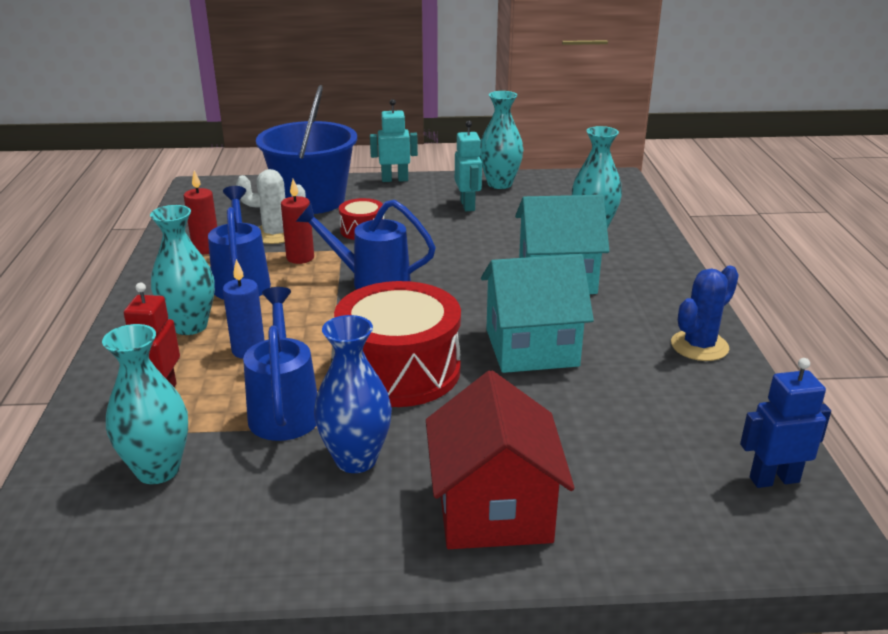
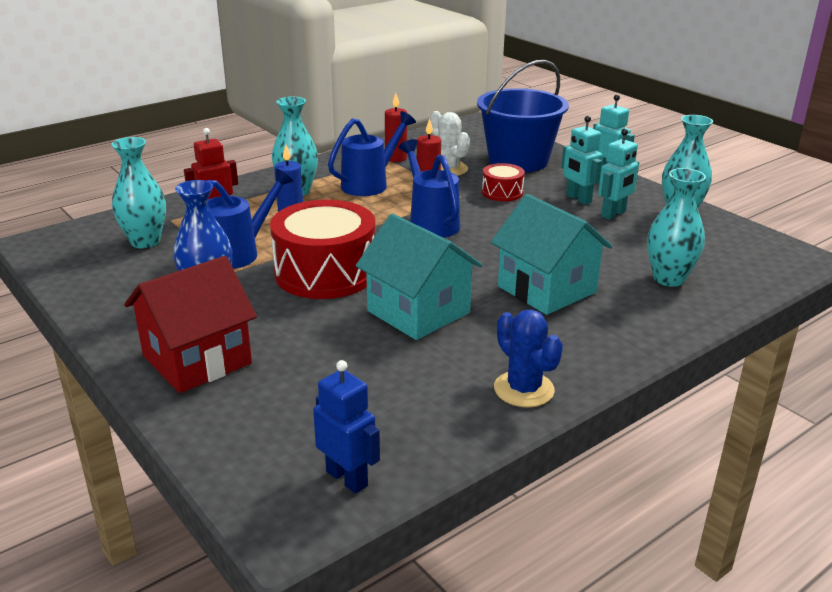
camera: 55 degrees right, 0 degrees up
blue cactus [671,265,739,361] -> blue cactus turned 45 degrees clockwise [494,309,563,408]
none -> turquoise robot [561,116,603,205]

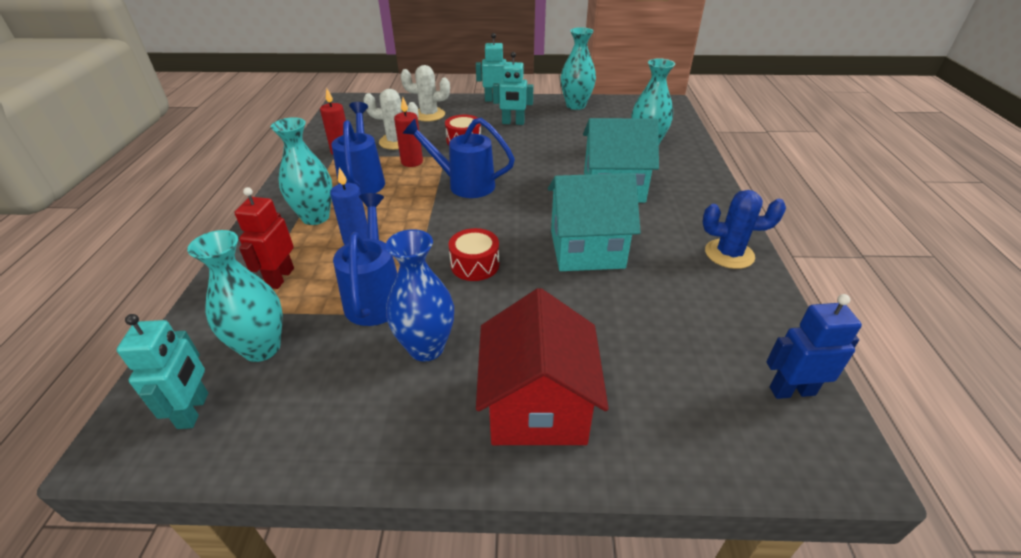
camera: 50 degrees left, 10 degrees up
red drum [270,200,375,299] -> red drum [449,228,500,281], size x0.49
blue bucket [477,60,569,172] -> white cactus [401,65,450,122]
turquoise robot [598,129,639,220] -> turquoise robot moved to [117,314,208,429]

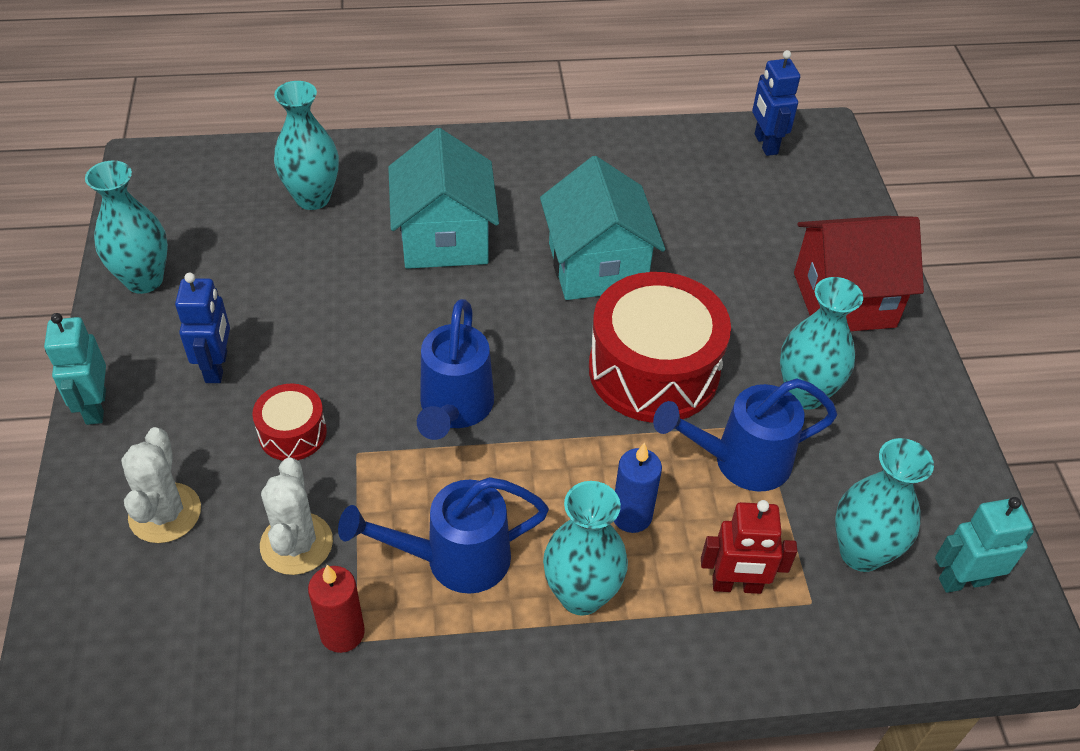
camera: 100 degrees left, 10 degrees up
blue vase [386,229,454,361] -> turquoise vase [780,277,863,409]
red candle [394,98,423,167] -> none
red drum [449,228,500,281] -> red drum [589,272,731,423], size x2.06
turquoise robot [493,52,534,125] -> blue robot [175,273,230,383]
blue cactus [702,190,786,269] -> none

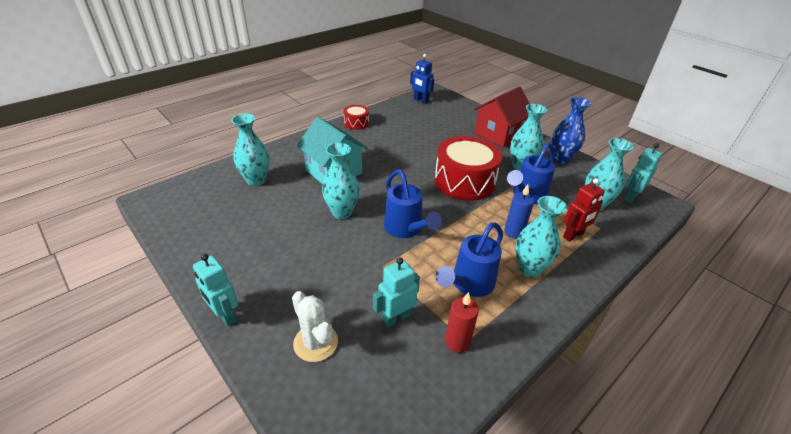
camera: 35 degrees left, 10 degrees down
turquoise vase [85,161,168,294] -> turquoise vase moved to [322,143,360,219]
blue robot [175,273,230,383] -> none
red drum [252,384,327,461] -> red drum moved to [343,105,369,130]
white cactus [260,457,333,575] -> turquoise robot [373,257,420,327]
turquoise house [540,156,665,300] -> none
none -> blue vase [552,97,591,163]

